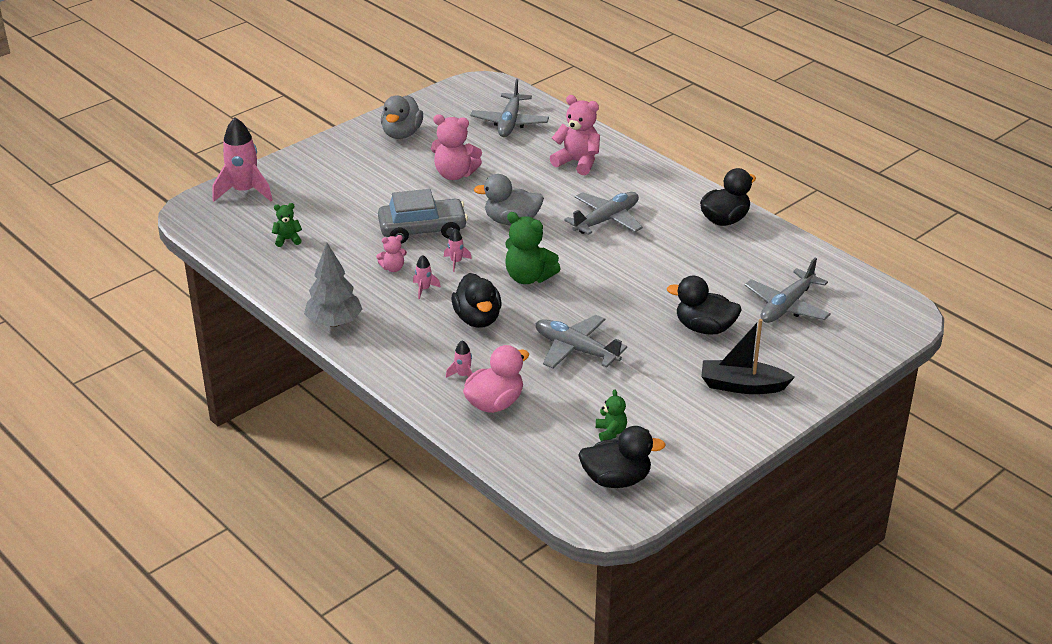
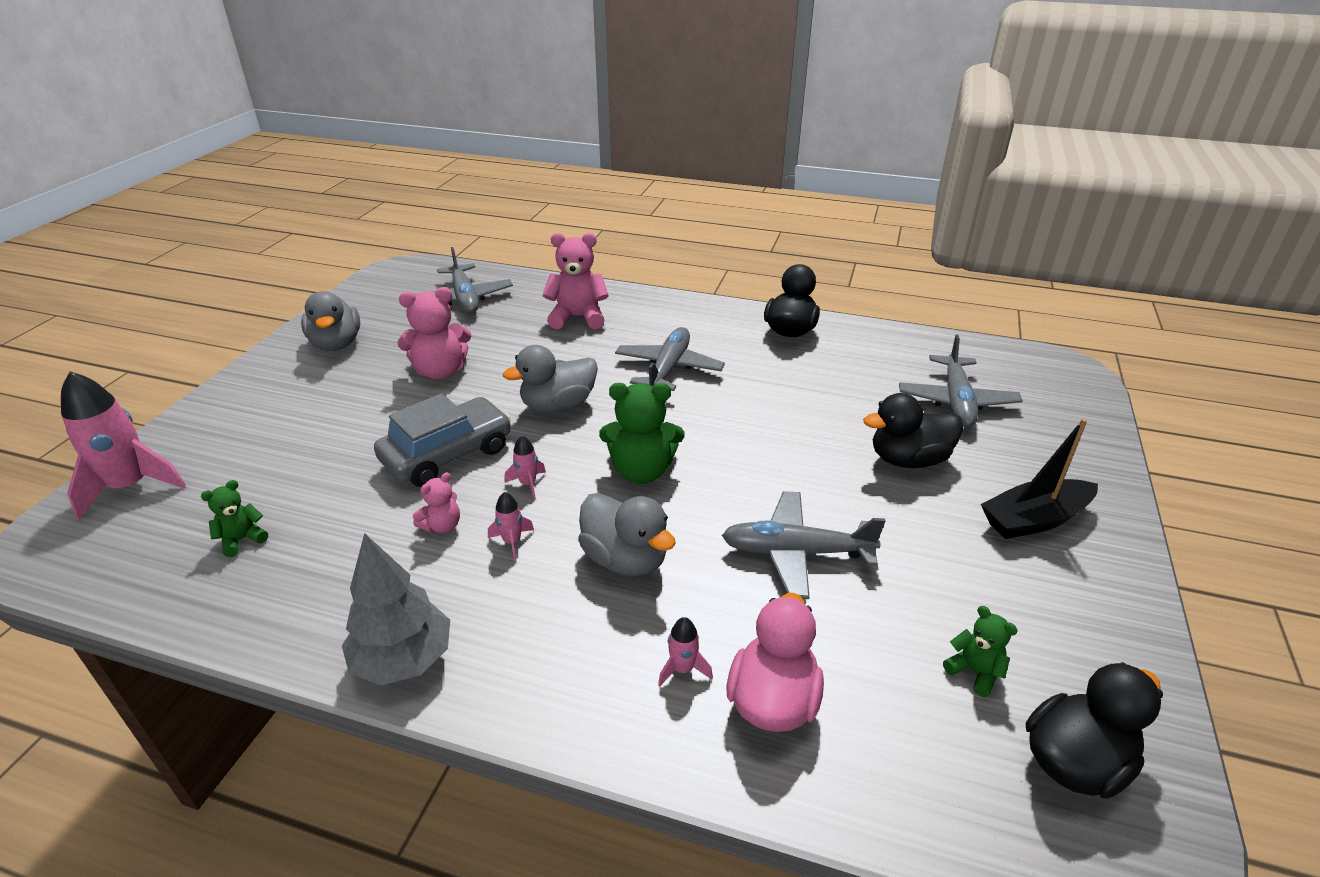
camera: 30 degrees left, 0 degrees up
black duck [452,273,501,328] -> grey duck [578,493,676,577]

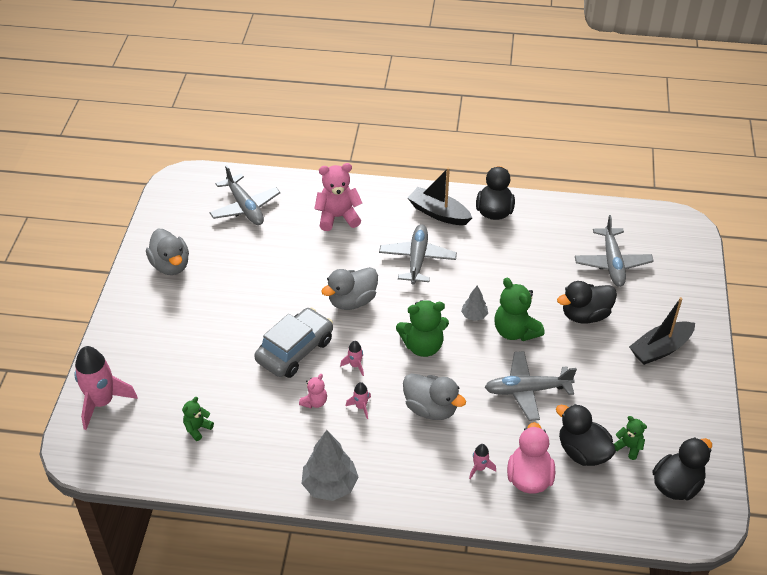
camera: 10 degrees left, 10 degrees up
pink teddy bear [397,287,472,379] -> none
none -> black boat [408,167,472,225]
none -> grey tree [461,286,488,321]
none -> green teddy bear [494,278,545,341]
none -> black duck [556,404,616,466]

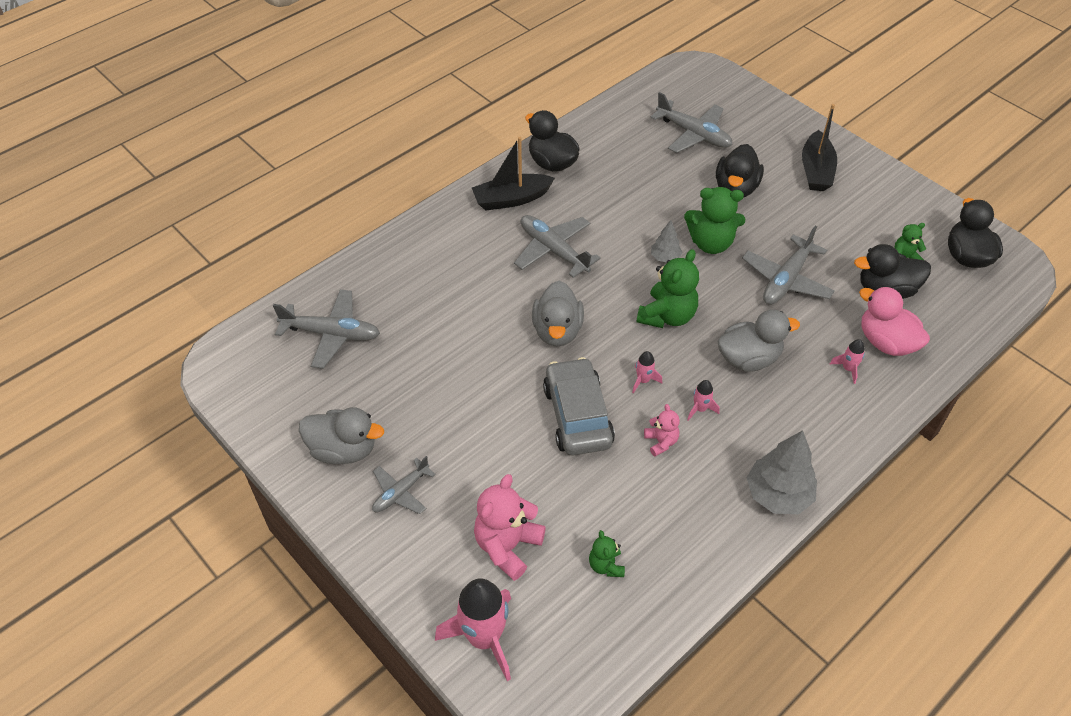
camera: 50 degrees left, 5 degrees up
pink teddy bear [314,163,362,231] -> pink teddy bear moved to [474,474,546,581]
none -> grey plane [372,456,436,514]

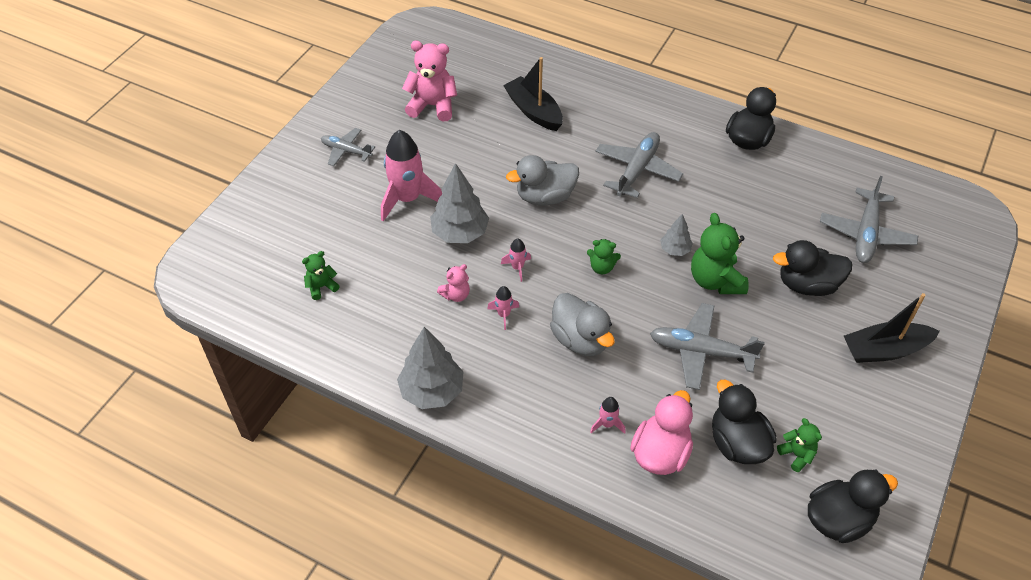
camera: 70 degrees right, 0 degrees up
grey plane [273,289,380,369] -> none
grey duck [299,407,384,464] -> none
pink rocket [435,578,511,681] -> pink rocket moved to [381,130,442,221]
black boat [472,137,555,211] -> black boat moved to [503,57,563,131]
pink teddy bear [474,474,546,581] -> pink teddy bear moved to [402,41,457,121]
grey car [543,357,615,455] -> grey tree [430,163,489,243]
green teddy bear [637,249,699,328] -> green teddy bear [587,239,621,274], size x0.54

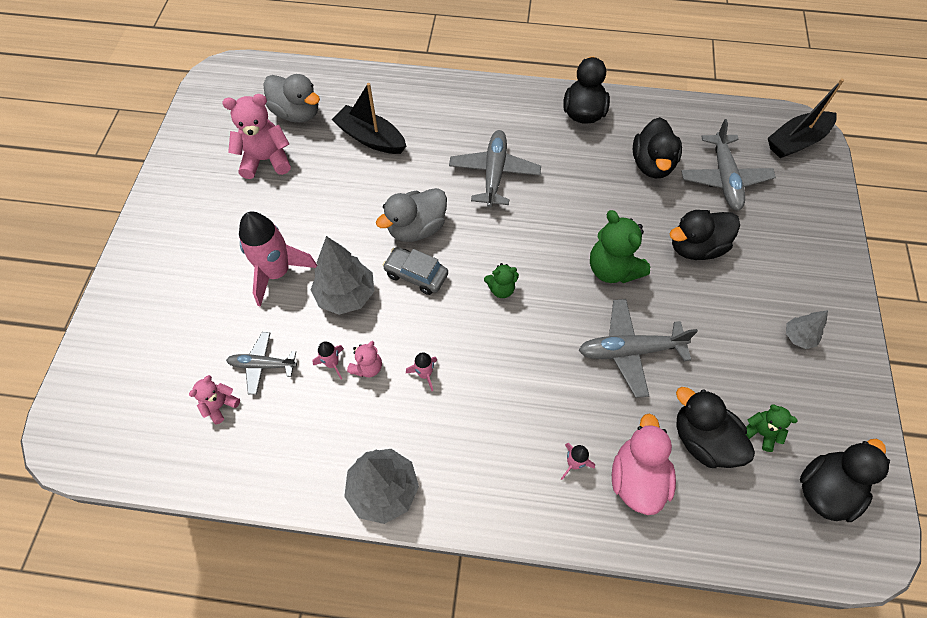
camera: 20 degrees left, 10 degrees up
green teddy bear [302,251,339,300] -> pink teddy bear [189,375,240,425]
grey plane [321,128,375,166] -> grey plane moved to [226,332,297,395]
pink rocket [501,238,531,282] -> pink rocket moved to [313,342,344,379]
grey duck [550,293,615,356] -> grey duck moved to [263,74,320,123]
grey tree [660,214,693,256] -> grey tree moved to [786,310,828,349]
black boat [844,293,940,363] -> black boat moved to [768,79,844,158]
none -> grey car [383,247,448,295]
none -> black duck [633,117,682,178]

